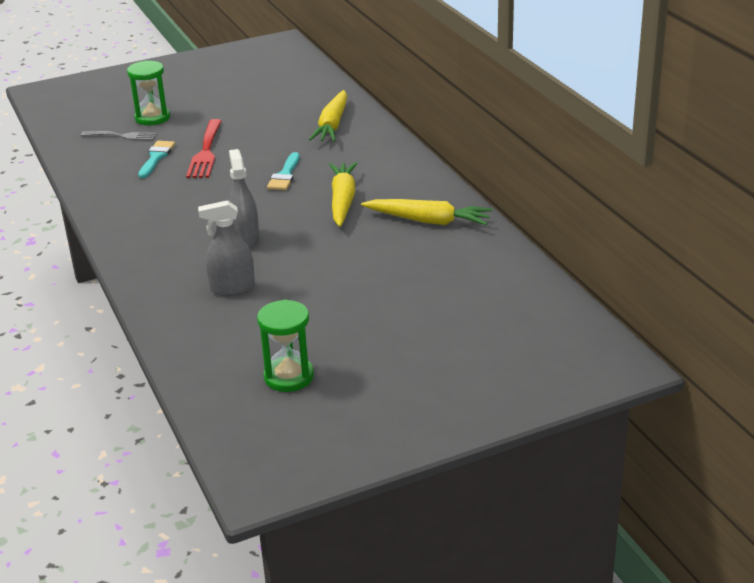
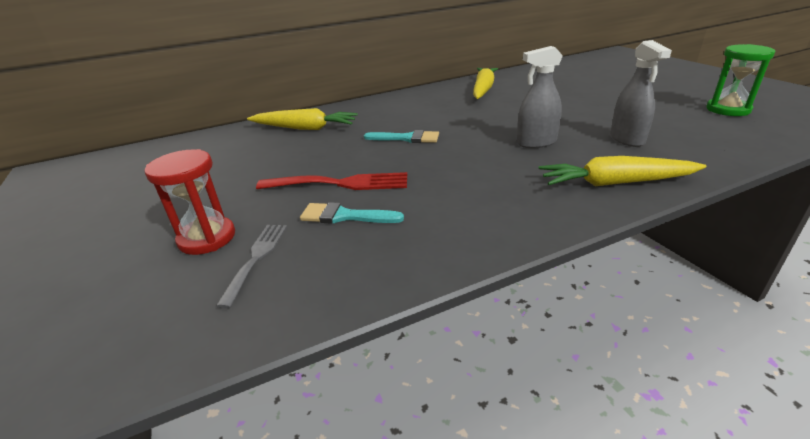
camera: 90 degrees left, 0 degrees up
green hourglass [127,60,170,125] -> red hourglass [145,149,235,255]
yellow carrot [329,162,357,227] -> yellow carrot moved to [539,156,706,186]

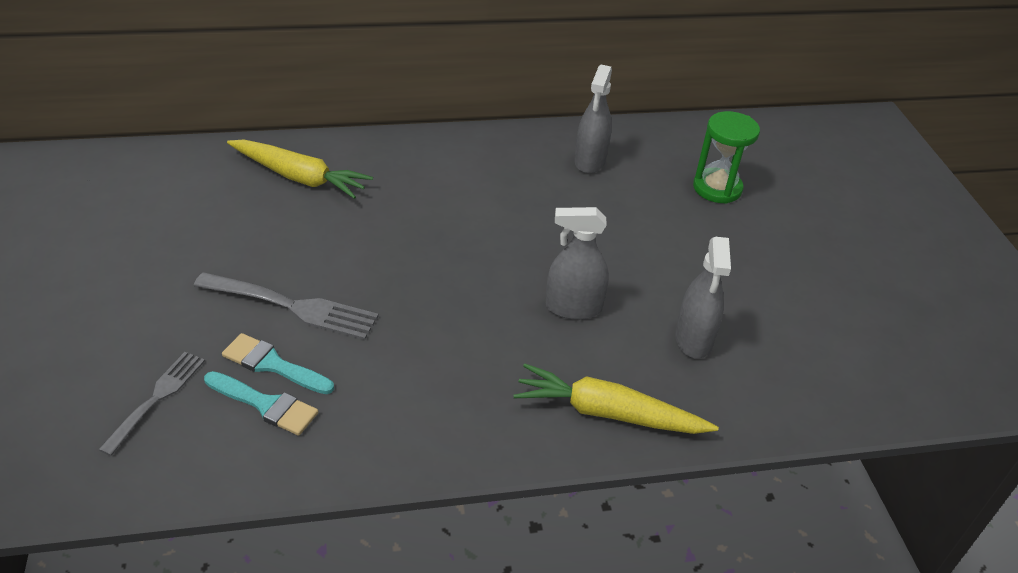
camera: 10 degrees right, 10 degrees up
red hourglass [145,149,235,255] -> none
red fork [256,172,407,190] -> grey fork [194,272,379,340]
turquoise brush [364,130,439,143] -> turquoise brush moved to [204,371,318,436]
yellow carrot [473,68,498,99] -> grey spray bottle [575,65,612,174]
green hourglass [706,44,775,116] -> green hourglass moved to [693,111,760,204]

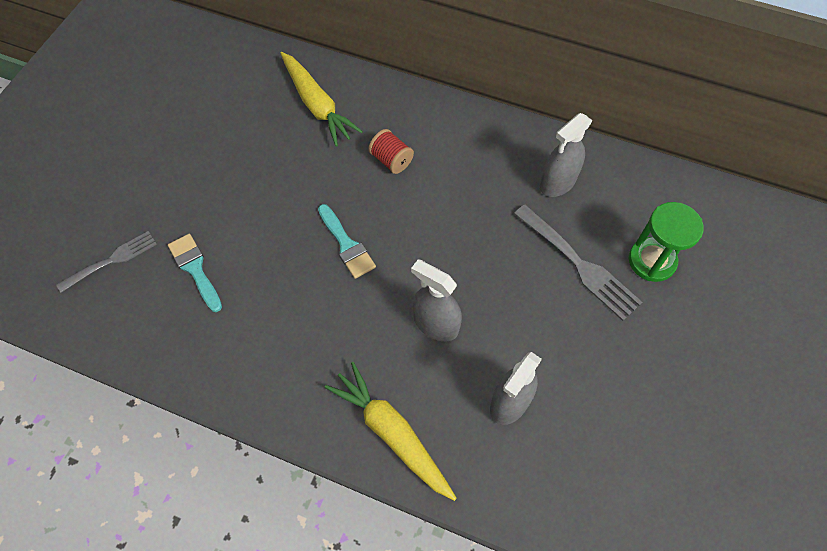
camera: 35 degrees right, 20 degrees up
grey fork [194,272,379,340] -> grey fork moved to [514,204,642,321]
turquoise brush [204,371,318,436] -> turquoise brush moved to [318,204,376,279]
none -> red spool [368,129,414,174]

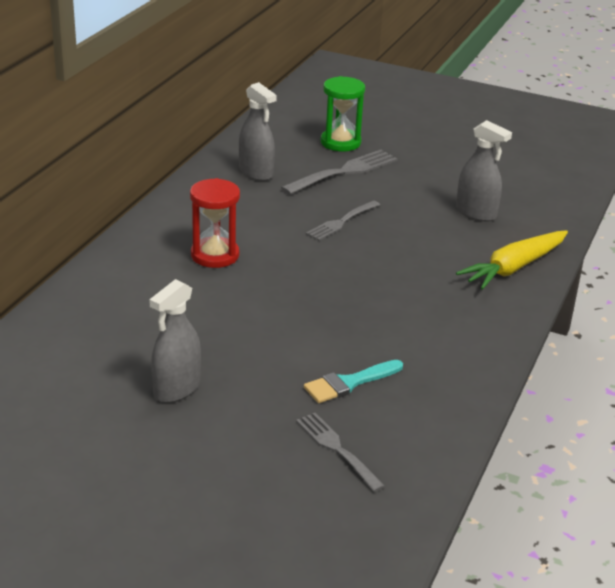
camera: 90 degrees left, 30 degrees down
yellow carrot [280,52,363,147] -> none
turquoise brush [318,204,376,279] -> none
red spool [368,129,414,174] -> red hourglass [190,178,240,268]
grey spray bottle [411,259,462,341] -> grey spray bottle moved to [149,279,201,403]
none -> grey fork [306,200,380,241]

